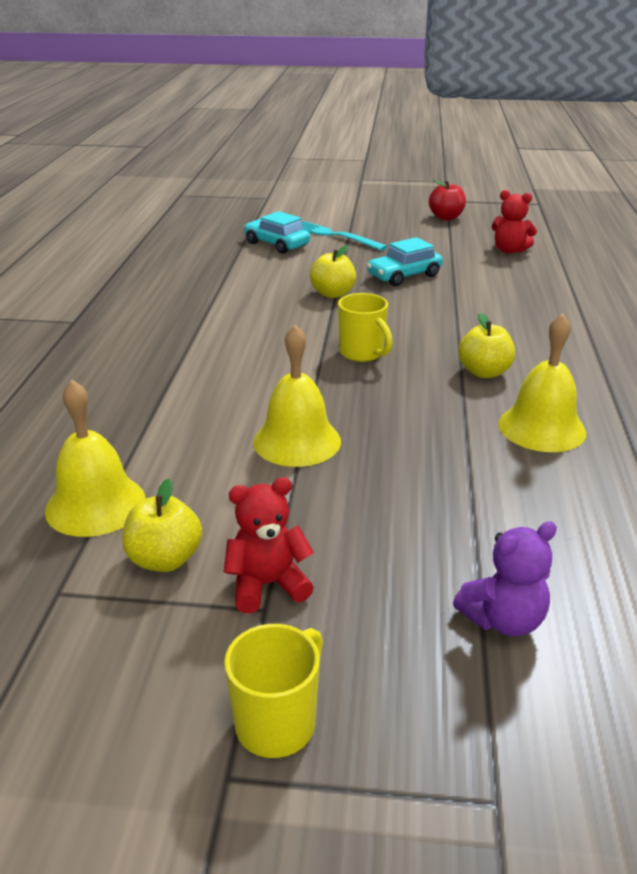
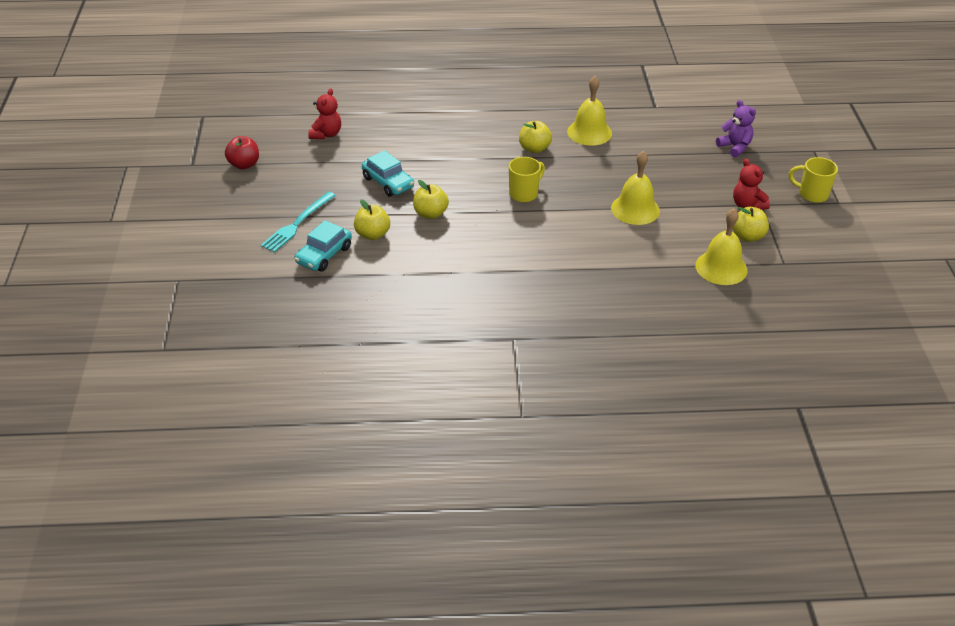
camera: 100 degrees left, 10 degrees up
none -> yellow apple [354,199,390,240]

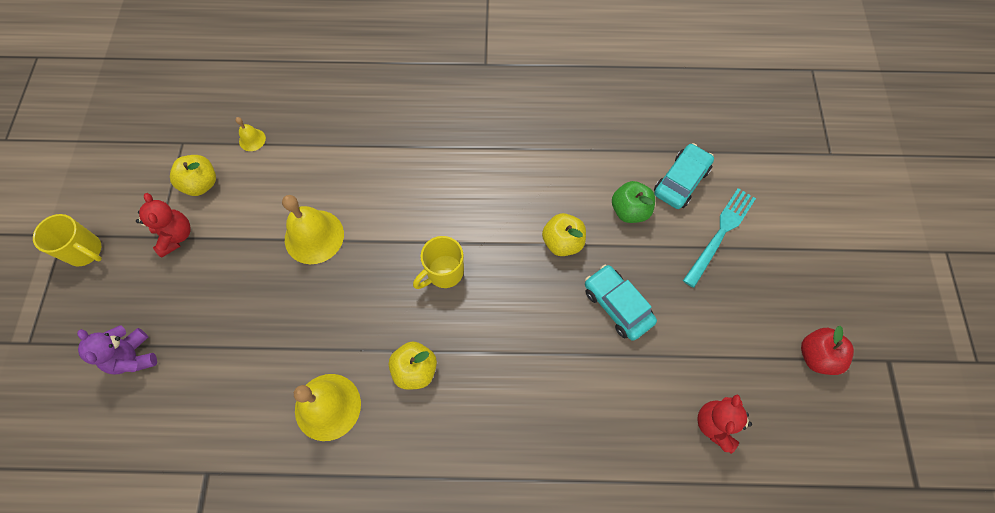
camera: 175 degrees left, 25 degrees up
yellow apple [354,199,390,240] -> green apple [612,181,655,223]
yellow bell [695,209,748,285] -> yellow bell [235,117,266,151], size x0.48

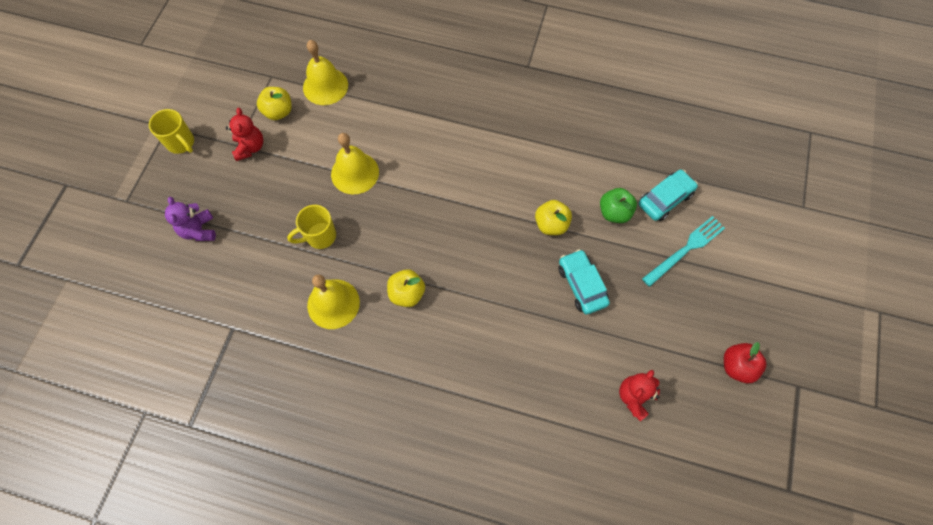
camera: 15 degrees right, 0 degrees up
yellow bell [235,117,266,151] -> yellow bell [303,40,348,105], size x2.09
yellow mug [413,236,464,289] -> yellow mug moved to [287,205,336,249]

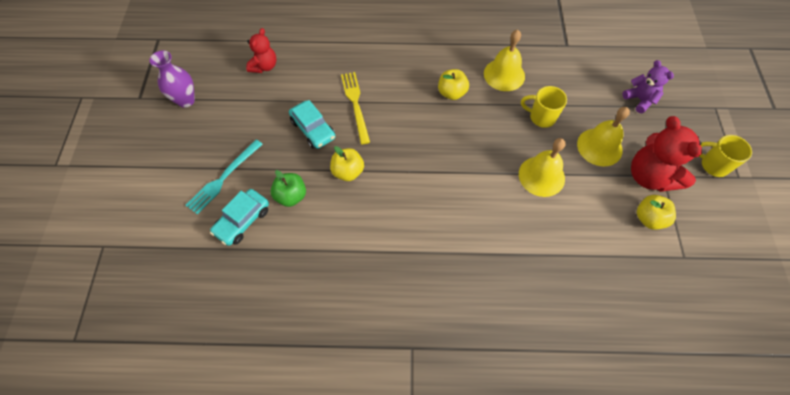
camera: 165 degrees right, 5 degrees down
red teddy bear [226,108,263,161] -> red teddy bear [631,116,702,192], size x1.68
yellow mug [287,205,336,249] -> yellow mug turned 120 degrees counterclockwise [521,86,567,128]
yellow bell [303,40,348,105] -> yellow bell moved to [577,107,630,166]
red apple [724,342,767,383] -> purple vase [150,50,195,108]
none -> yellow fork [341,72,370,144]

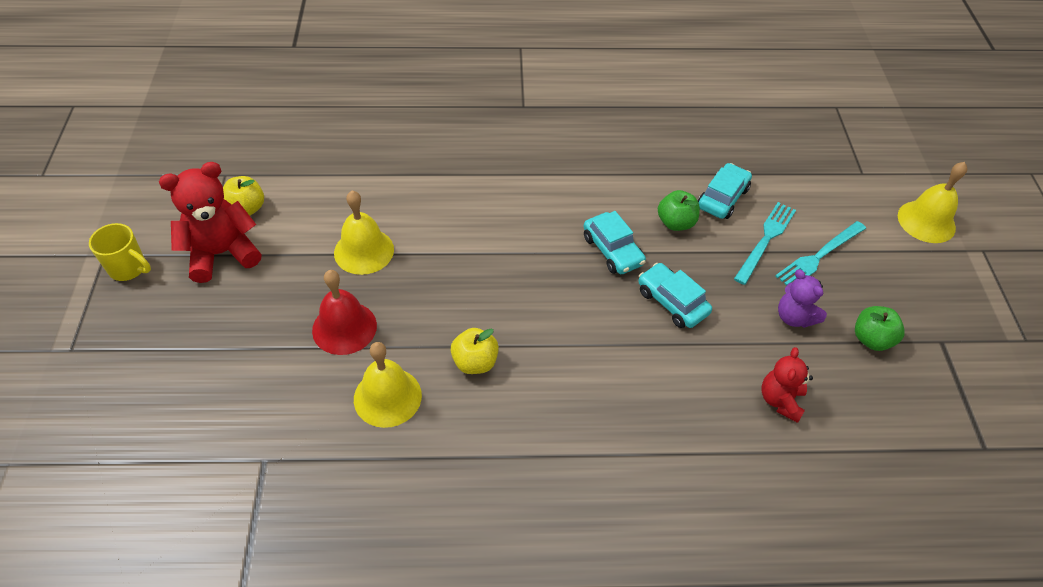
camera: 175 degrees right, 10 degrees down
purple vase [150,50,195,108] -> green apple [855,306,905,351]
yellow apple [330,146,364,181] -> turquoise car [583,211,646,274]
yellow fork [341,72,370,144] -> none
yellow mug [521,86,567,128] -> red bell [312,270,377,355]
yellow bell [577,107,630,166] -> yellow bell moved to [898,162,967,243]
purple teddy bear [622,60,674,113] -> purple teddy bear moved to [778,269,827,328]
red teddy bear [631,116,702,192] -> red teddy bear turned 90 degrees counterclockwise [159,162,262,283]
none -> turquoise fork [775,221,866,286]

